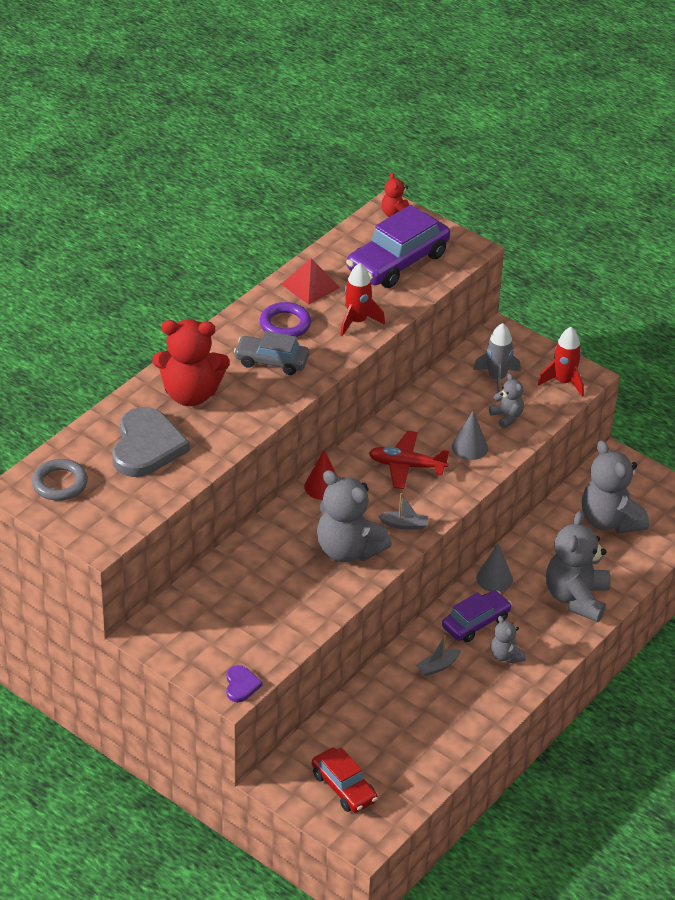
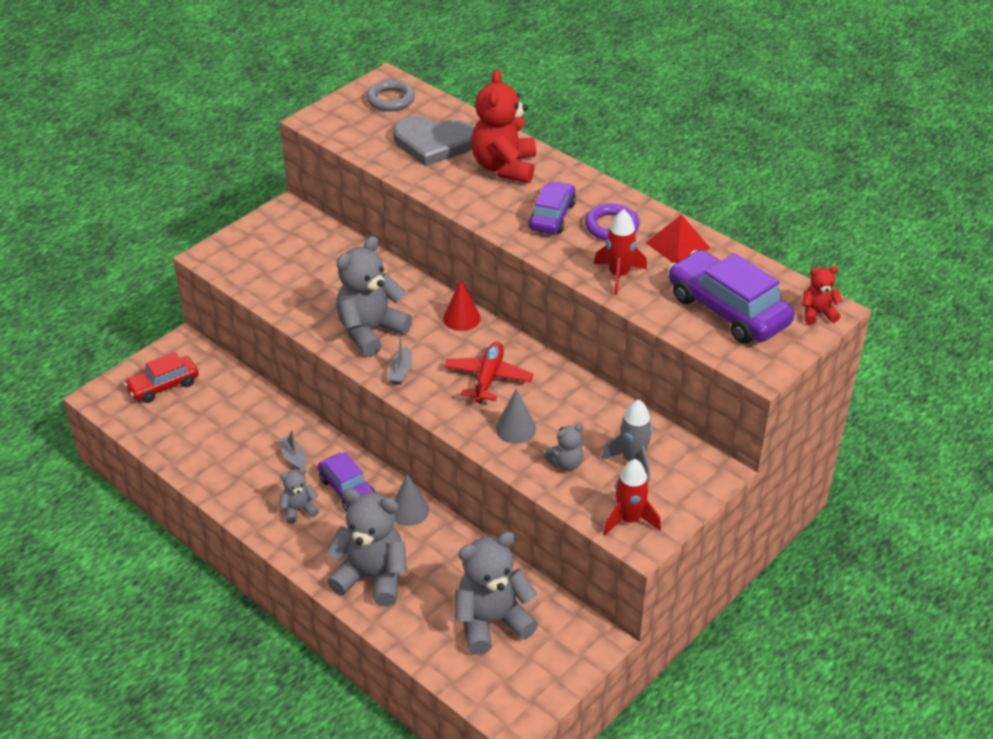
camera: 95 degrees right, 0 degrees up
purple heart [226,665,262,702] -> none
grey car [234,331,309,375] -> purple car [529,181,576,234]

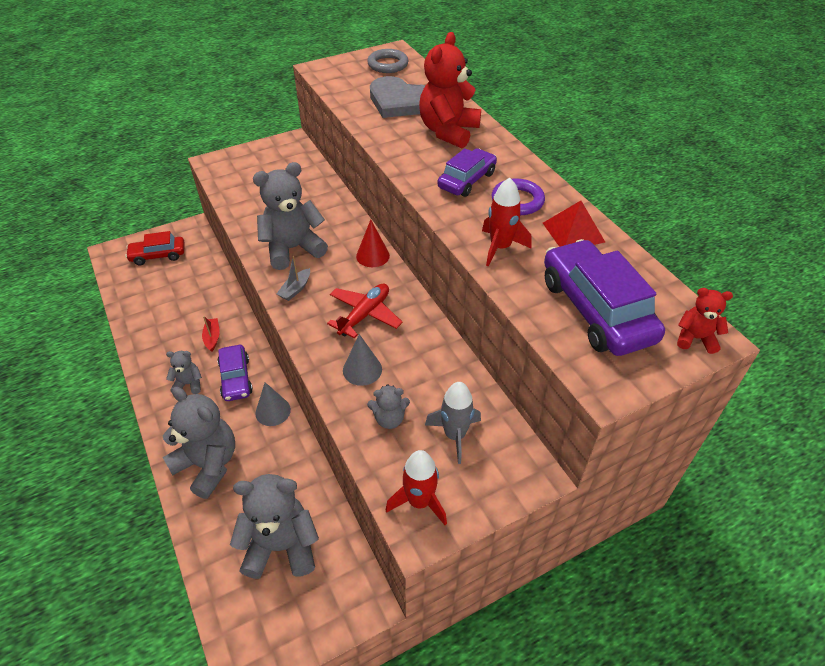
camera: 20 degrees right, 5 degrees up
grey boat [278,430,306,470] -> red boat [202,316,220,352]

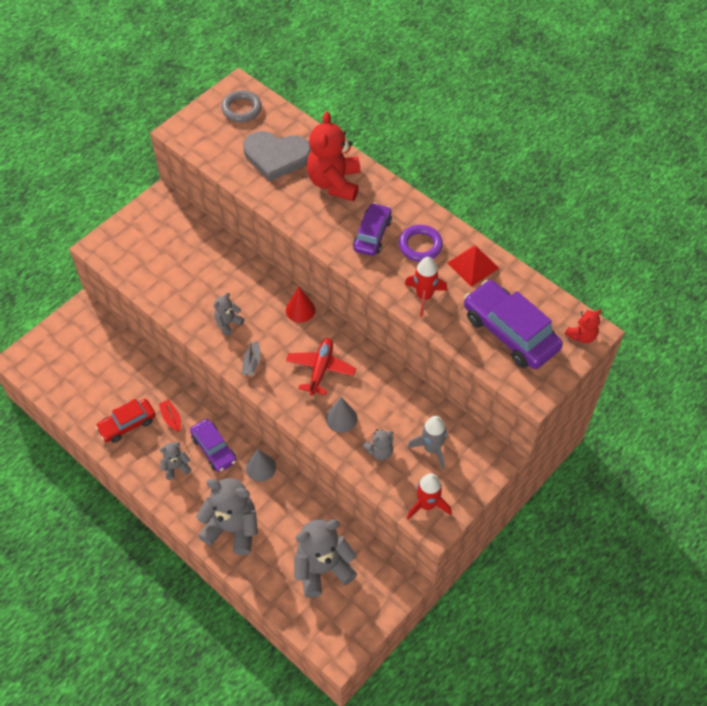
camera: 20 degrees left, 10 degrees up
red car [125,231,185,265] -> red car moved to [96,399,156,443]
grey teddy bear [253,162,328,270] -> grey teddy bear [214,293,244,336], size x0.49
red teddy bear [677,288,733,354] -> red teddy bear turned 150 degrees clockwise [565,309,602,344]

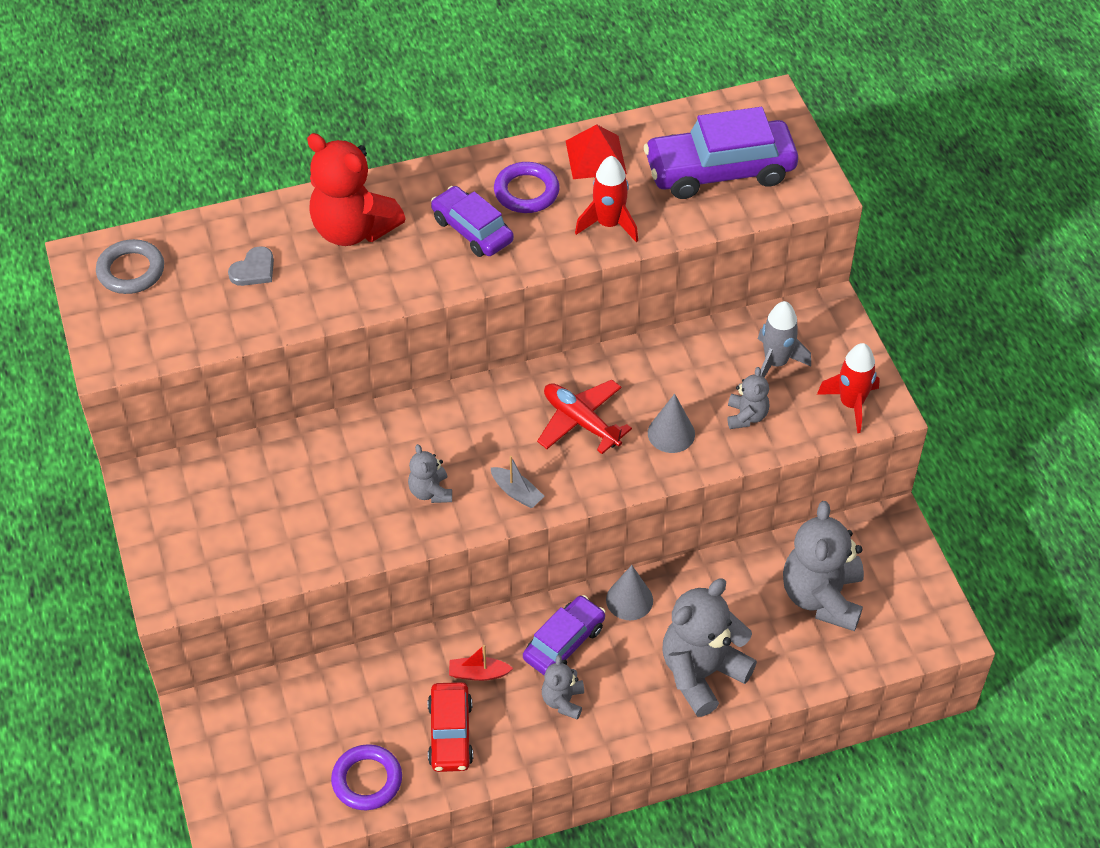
camera: 60 degrees left, 5 degrees down
purple car [190,419,237,472] -> purple car turned 45 degrees counterclockwise [523,595,606,675]
grey heart [243,131,311,181] -> grey heart [228,246,274,286], size x0.46
red cone [286,287,315,323] -> none
red teddy bear [565,309,602,344] -> none
none -> purple ring [331,744,402,810]

